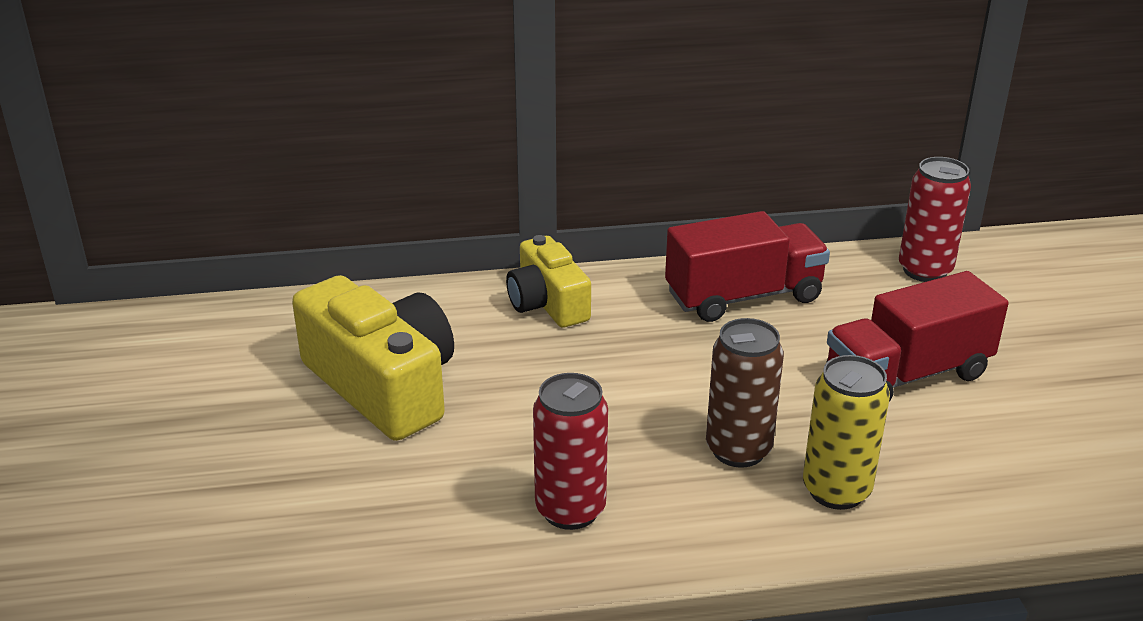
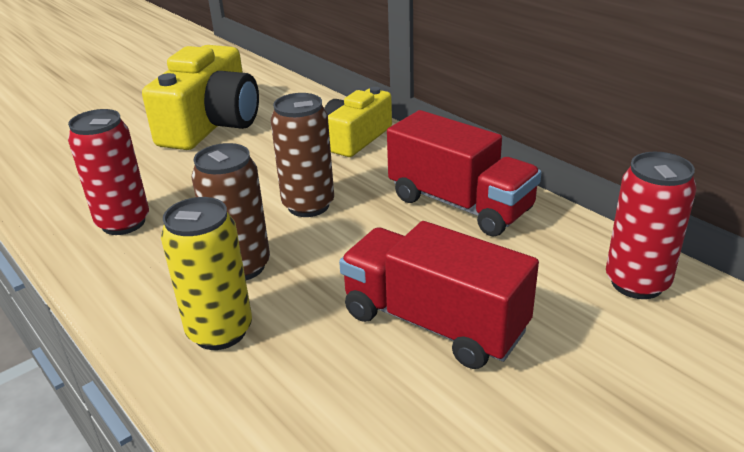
camera: 60 degrees right, 0 degrees up
none -> brown can [271,93,334,217]

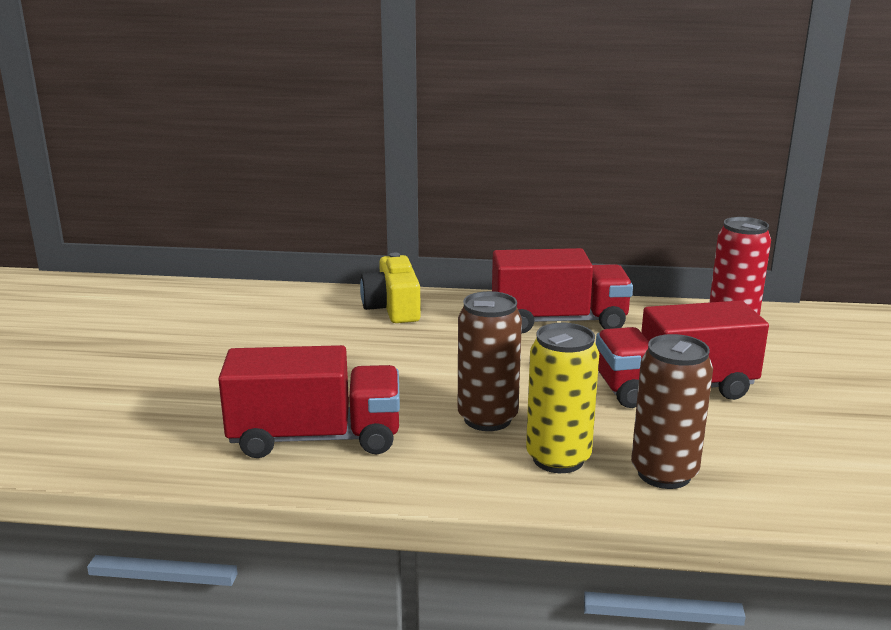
camera: 45 degrees left, 10 degrees down
red can [68,109,149,235] -> red truck [218,345,400,458]
yellow camera [142,45,259,150] -> none
brown can [271,93,334,217] -> brown can moved to [631,334,713,489]

